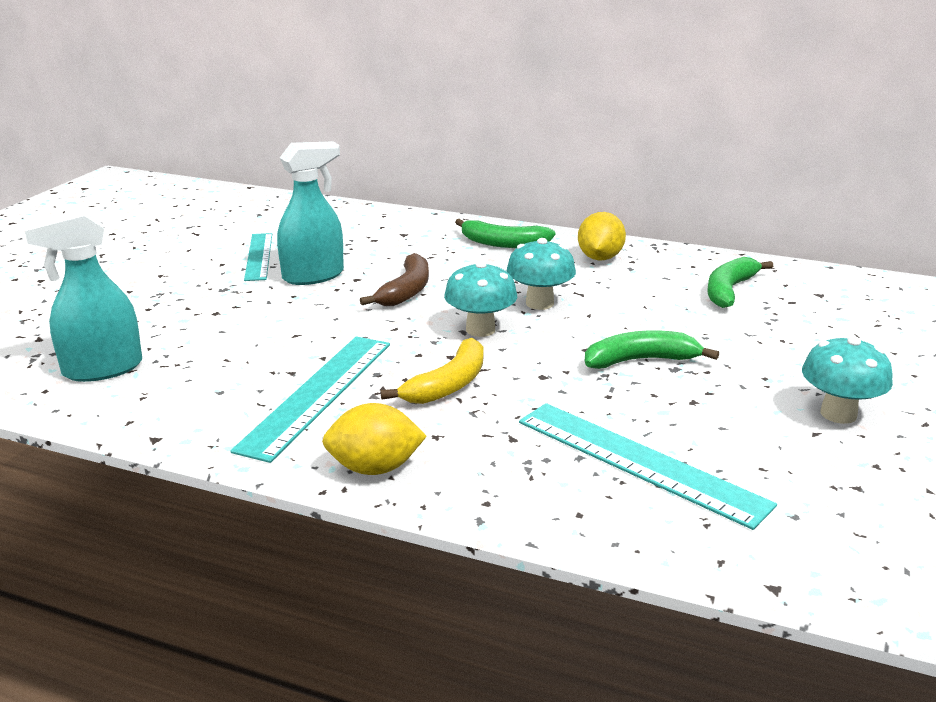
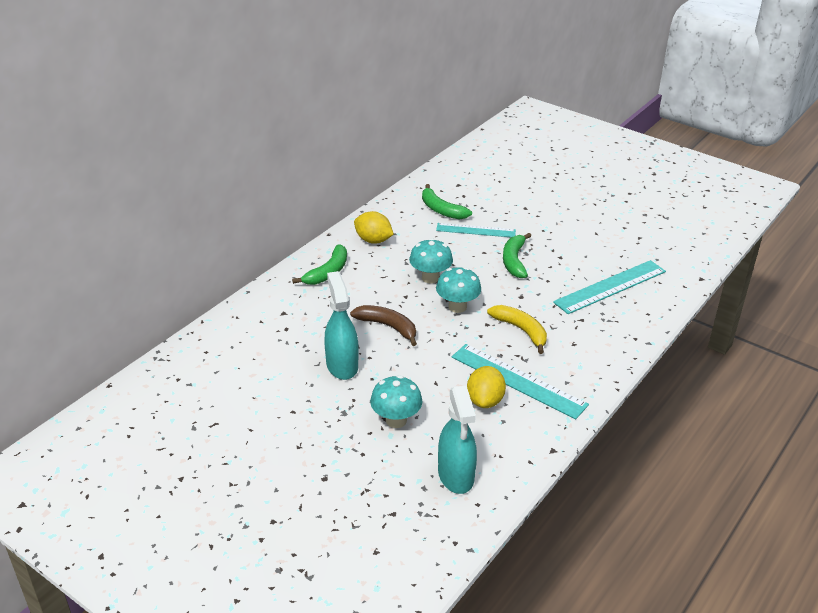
camera: 75 degrees left, 10 degrees up
turquoise ruler [244,233,272,281] -> turquoise ruler moved to [436,223,516,237]
yellow lemon [322,403,427,475] -> yellow lemon moved to [467,366,506,408]
turquoise mushroom [802,335,893,424] -> turquoise mushroom moved to [370,375,422,428]

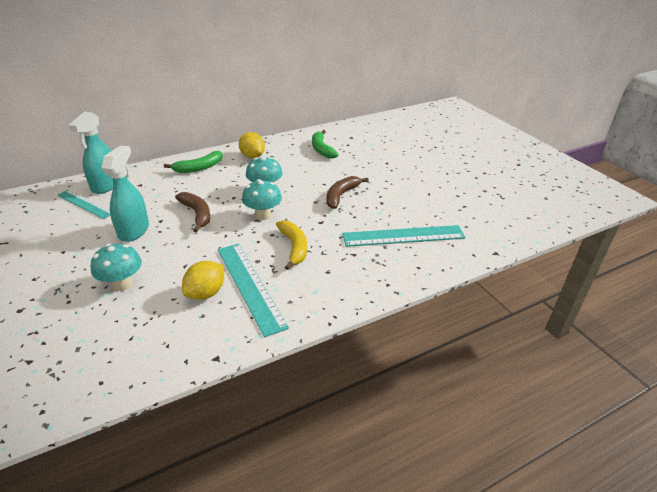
camera: 25 degrees right, 0 degrees up
turquoise ruler [436,223,516,237] -> turquoise ruler moved to [57,190,111,219]
turquoise spray bottle [438,386,477,494] -> turquoise spray bottle moved to [68,111,113,194]
green banana [503,233,531,278] -> brown banana [327,176,369,209]

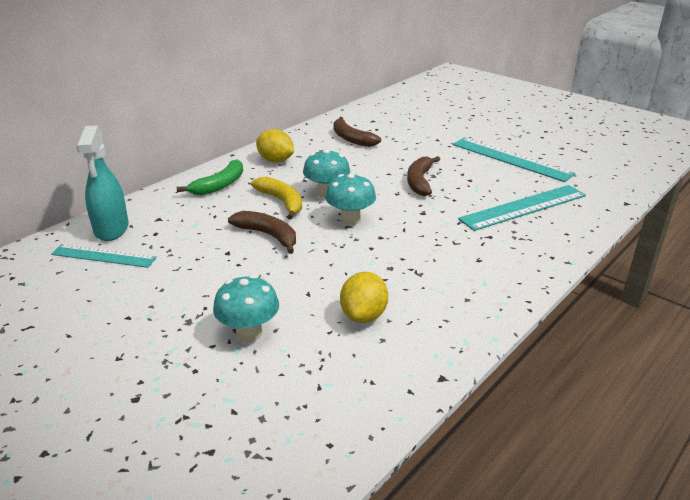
camera: 20 degrees left, 5 degrees down
turquoise spray bottle [102,145,149,242] -> none
turquoise ruler [218,244,289,337] -> turquoise ruler moved to [453,137,576,182]
yellow banana [276,220,307,270] -> yellow banana moved to [251,177,302,220]
green banana [312,130,339,159] -> brown banana [333,117,381,147]

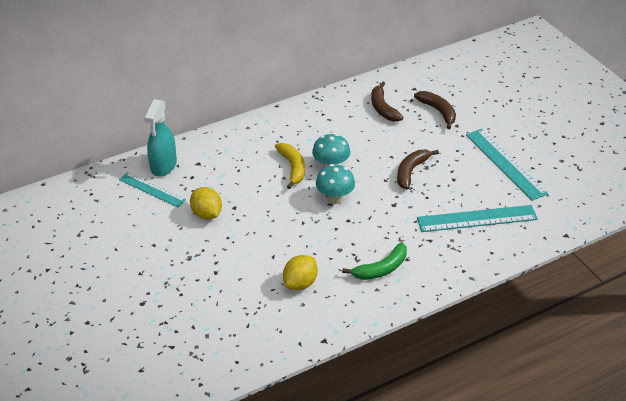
camera: 20 degrees right, 10 degrees up
green banana [177,159,243,195] -> green banana moved to [342,242,407,280]
turquoise mushroom [213,275,279,342] -> none
brown banana [228,211,296,254] -> brown banana moved to [414,91,456,129]
yellow lemon [256,129,294,163] -> yellow lemon moved to [190,187,222,220]

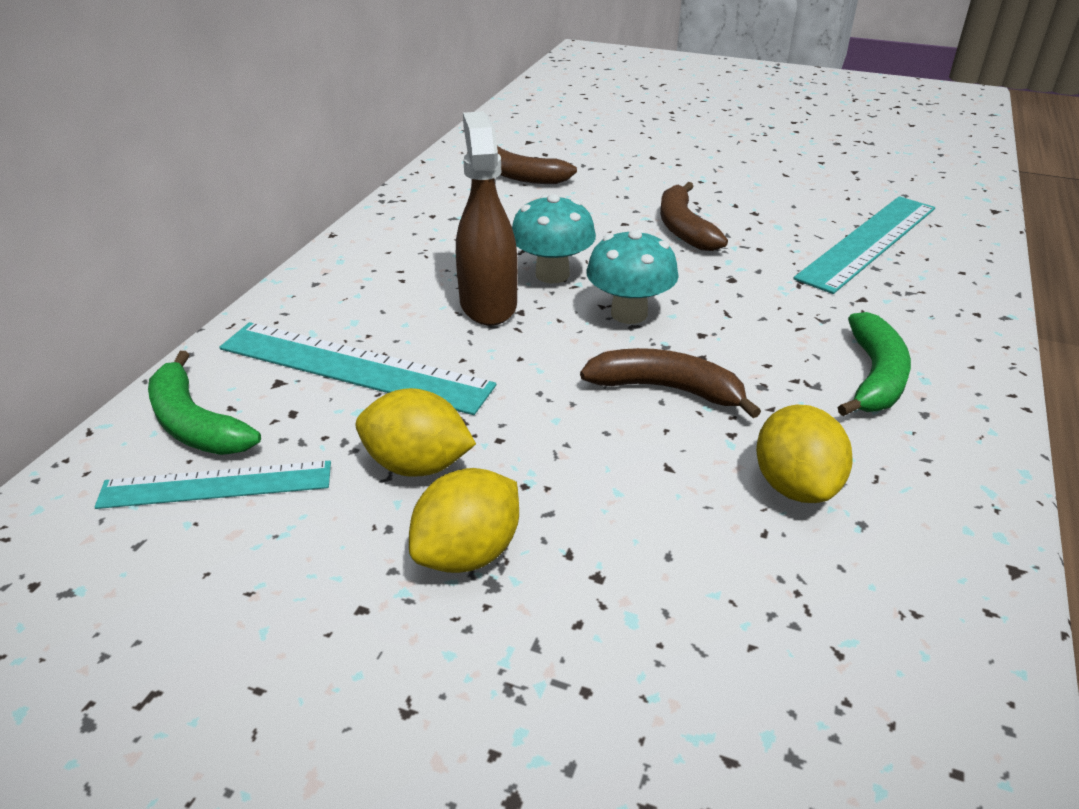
camera: 40 degrees left, 5 degrees down
turquoise spray bottle [144,99,177,177] -> green banana [148,351,261,455]
yellow banana [275,143,305,189] -> brown spray bottle [456,111,518,326]
brown banana [414,91,456,129] -> brown banana moved to [580,348,761,418]
turquoise ruler [466,129,548,201] -> turquoise ruler moved to [219,322,496,415]
none -> yellow lemon [409,468,519,573]

